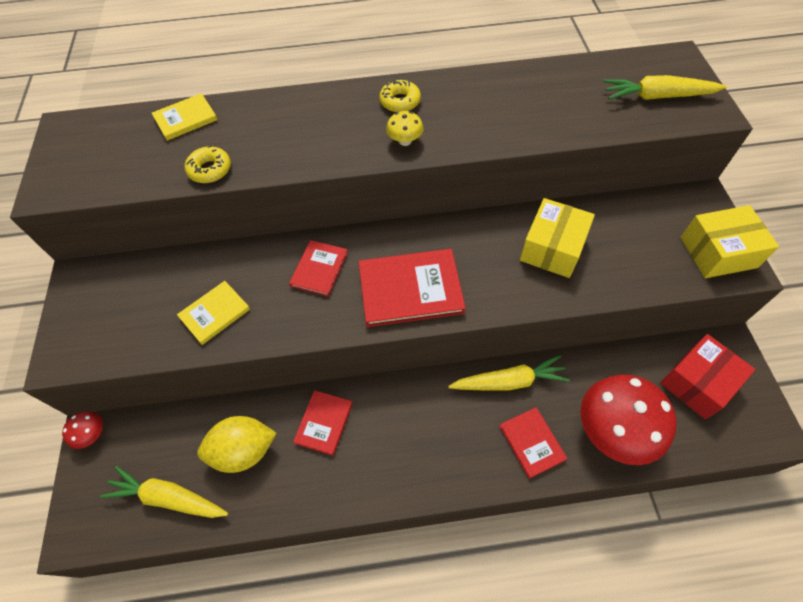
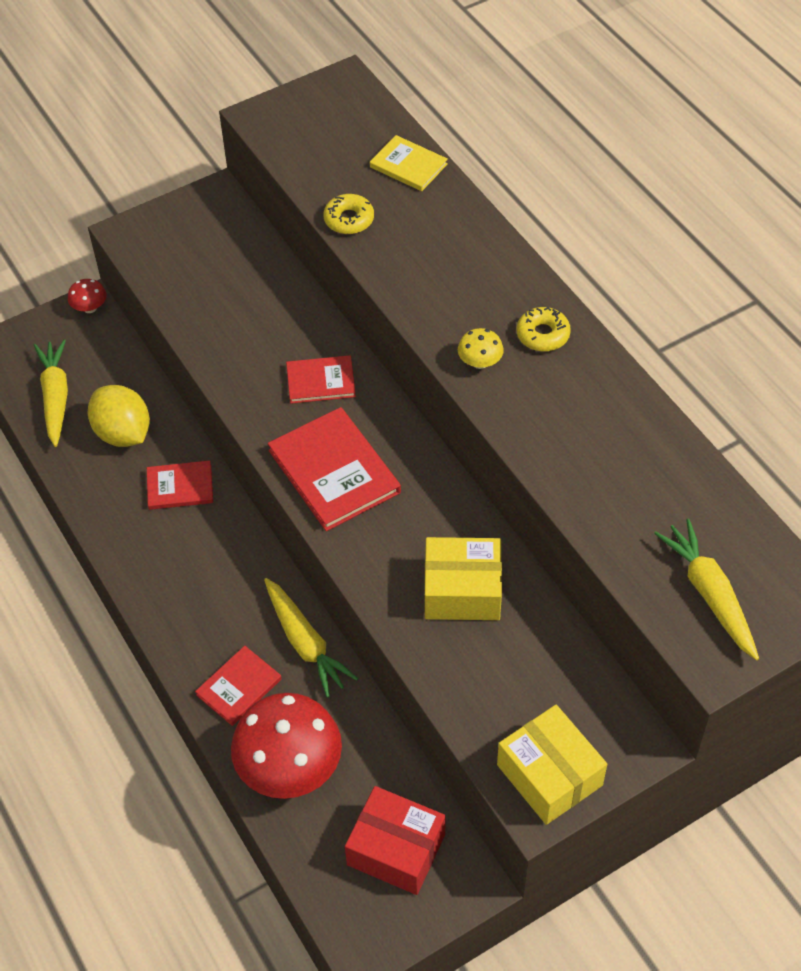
camera: 65 degrees right, 5 degrees down
yellow book [177,281,250,345] -> none

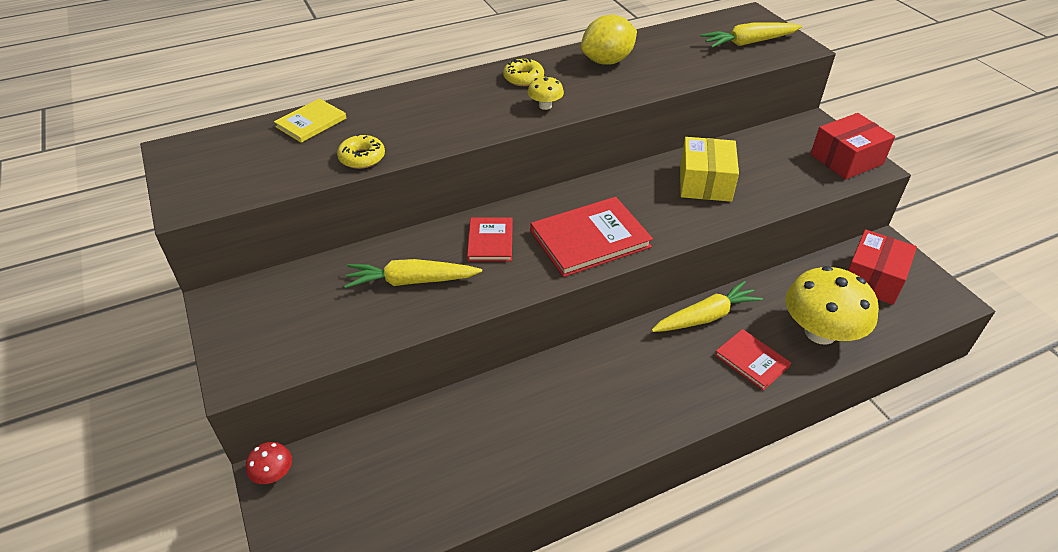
camera: 85 degrees left, 10 degrees down
yellow carrot [34,339,68,447] -> yellow carrot moved to [344,259,482,288]
yellow lemon [88,385,150,447] -> yellow lemon moved to [581,15,637,65]
red book [147,461,213,510] -> none
red mushroom [231,693,342,799] -> yellow mushroom [785,266,879,345]
yellow box [497,705,607,825] -> red box [810,113,895,180]

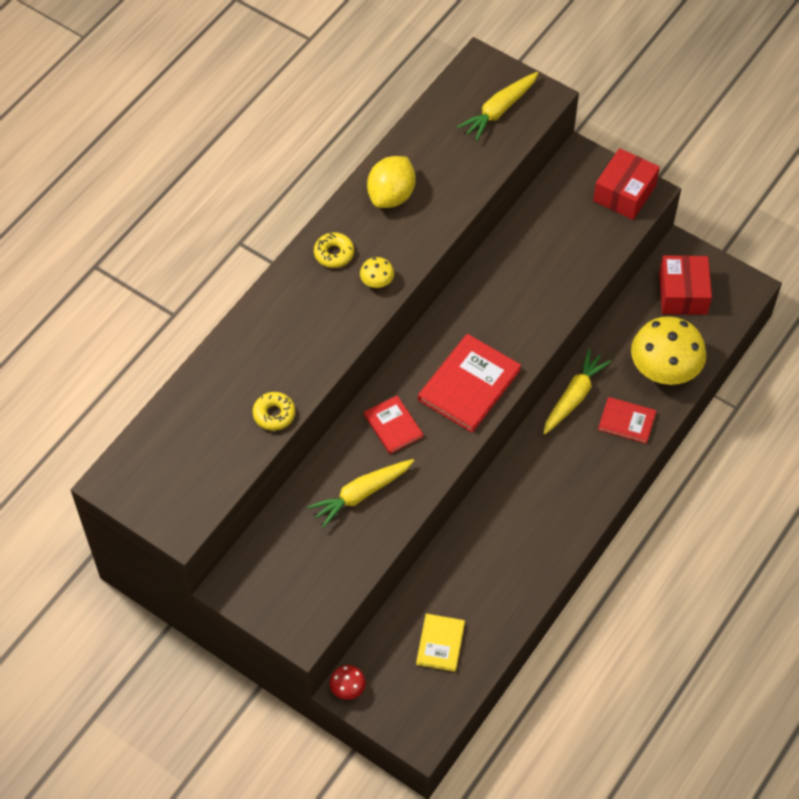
camera: 30 degrees left, 15 degrees up
yellow book [274,98,347,143] -> yellow book moved to [416,614,465,672]
yellow box [680,137,739,202] -> none

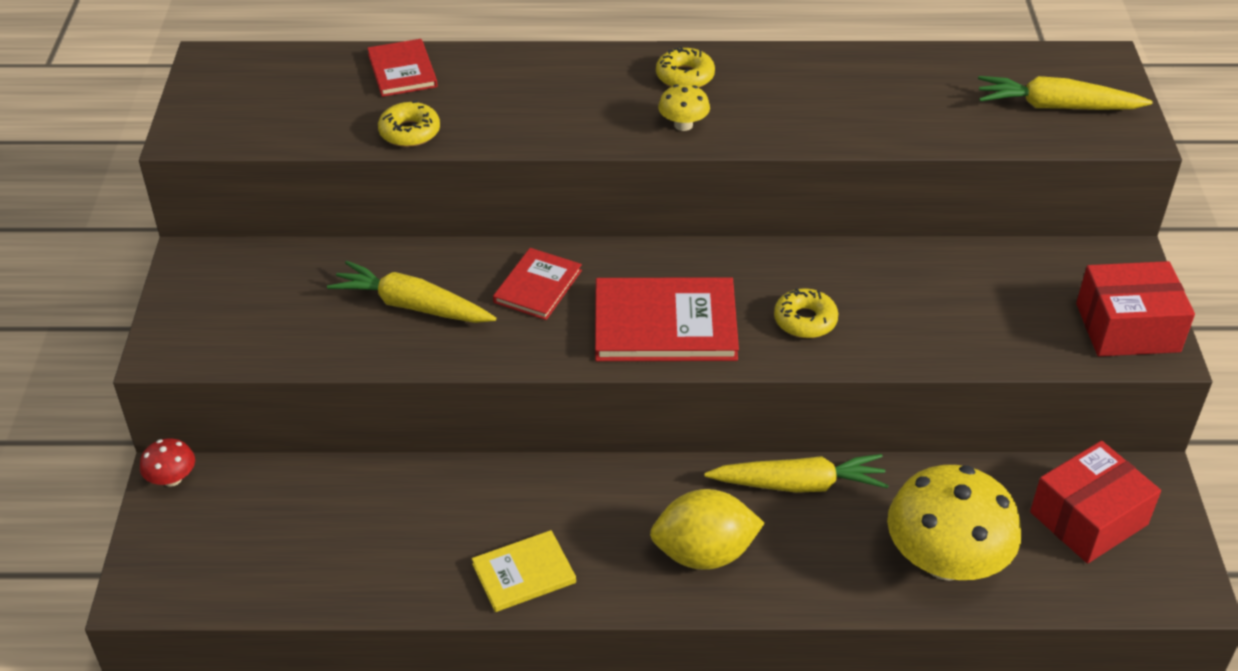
camera: 55 degrees right, 15 degrees down
yellow lemon [367,156,415,208] -> yellow lemon moved to [650,489,765,570]
yellow book [416,614,465,672] -> yellow book moved to [472,530,576,612]
red book [598,397,656,444] -> red book moved to [367,39,438,97]
none -> yellow donut [774,288,838,338]

